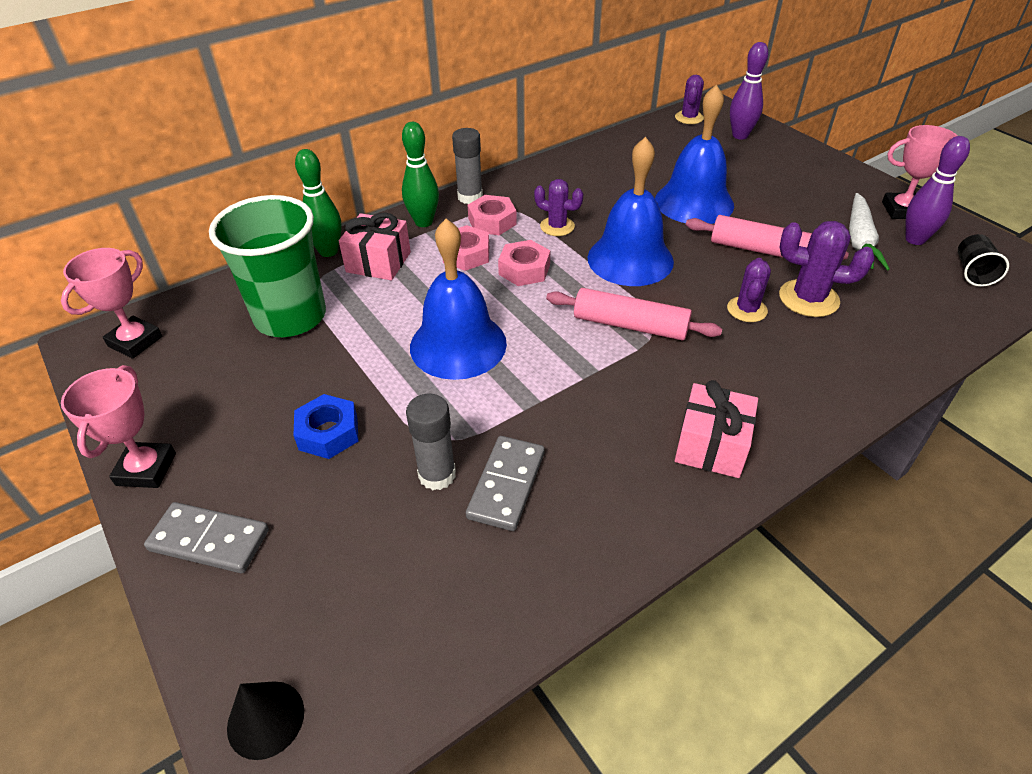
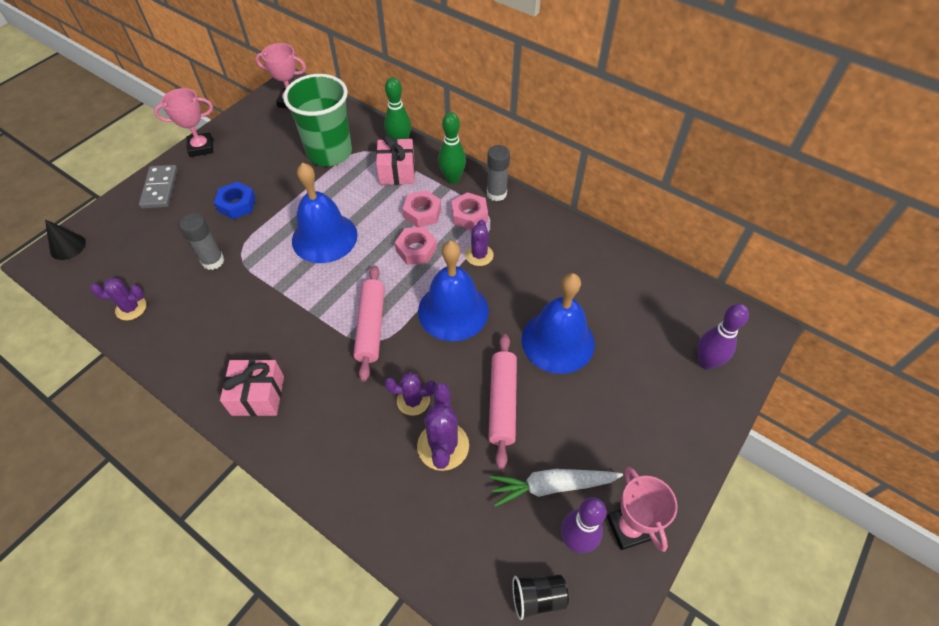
camera: 70 degrees right, 10 degrees up
grey domino [466,436,545,531] -> none
purple cactus [675,75,704,124] -> purple cactus moved to [90,278,146,320]

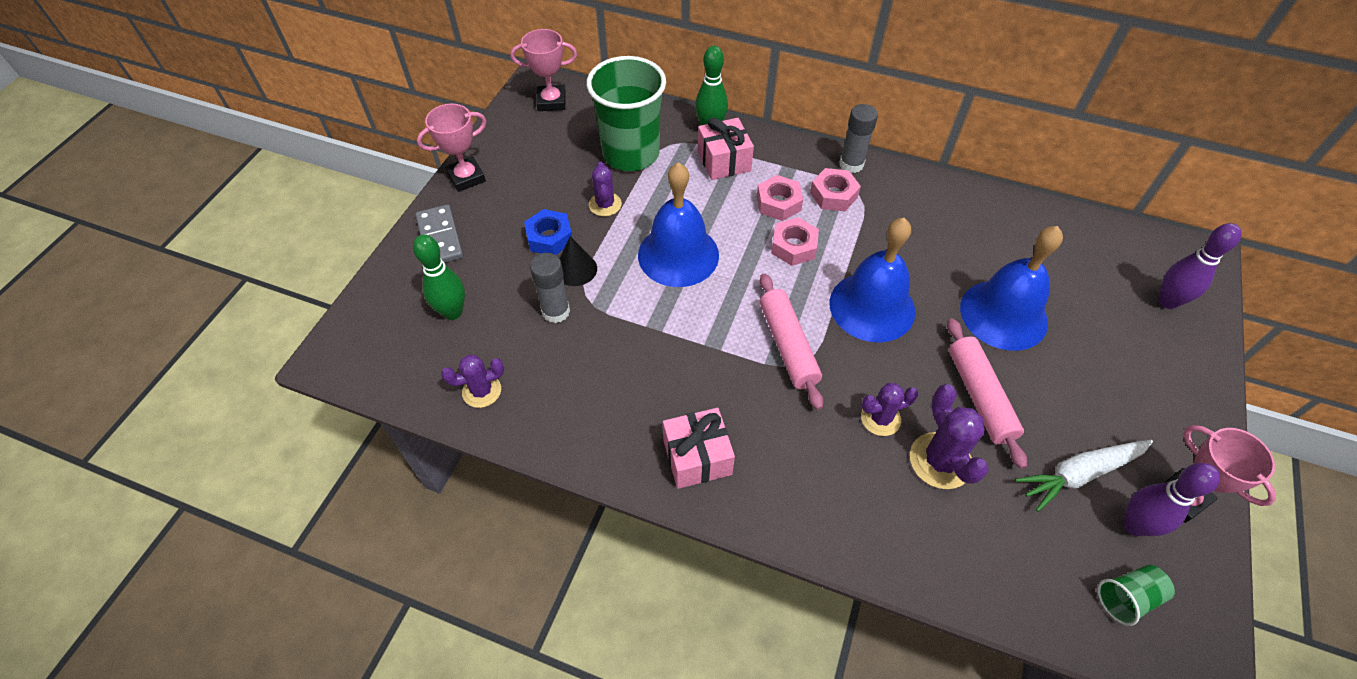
camera: 15 degrees left, 0 degrees up
black cone [45,219,86,260] -> black cone moved to [559,236,597,286]
green bowling pin [438,112,466,184] -> green bowling pin moved to [413,234,465,320]
purple cactus [465,219,494,266] -> purple cactus moved to [589,161,622,216]
black cup [512,575,569,620] -> green cup [1098,565,1175,626]

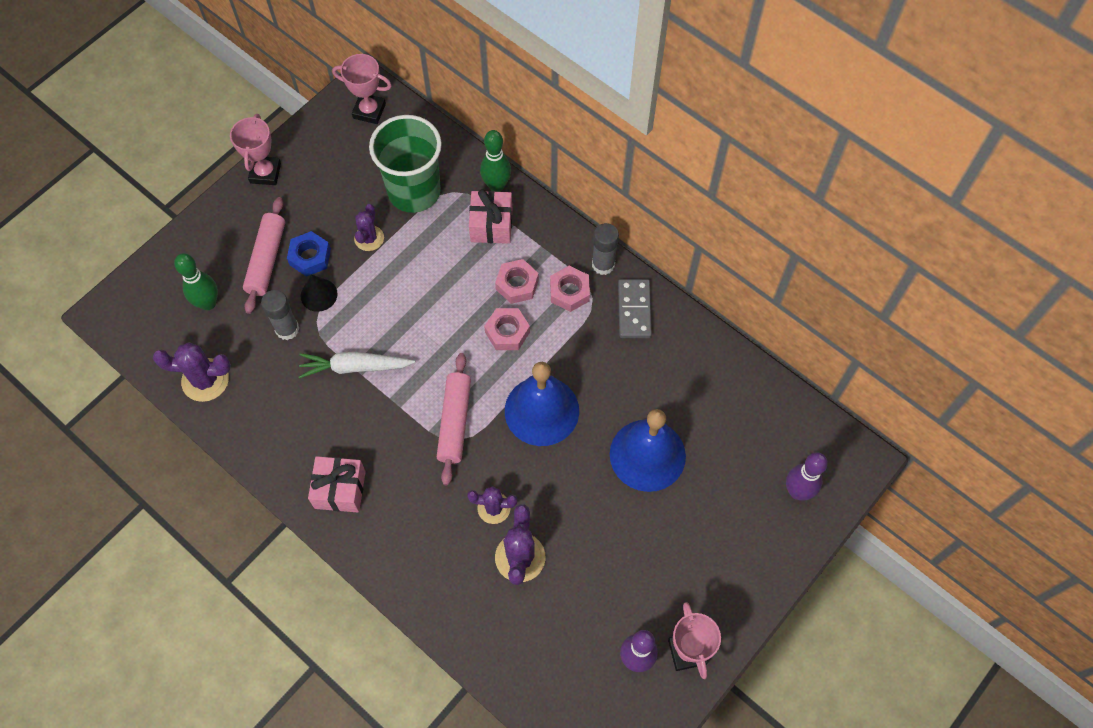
camera: 20 degrees right, 10 degrees up
grey domino [416,205,463,263] -> grey domino moved to [618,279,652,338]
pink trophy [417,104,486,192] -> pink trophy turned 75 degrees counterclockwise [230,114,281,185]
purple cactus [441,355,504,408] -> purple cactus [153,342,231,402], size x1.50
blue bell [638,162,719,287] -> none
pink rolling pin [947,318,1027,469] -> pink rolling pin moved to [243,197,285,314]
white carrot [1015,440,1153,512] -> white carrot moved to [299,352,415,379]
green cup [1098,565,1175,626] -> none

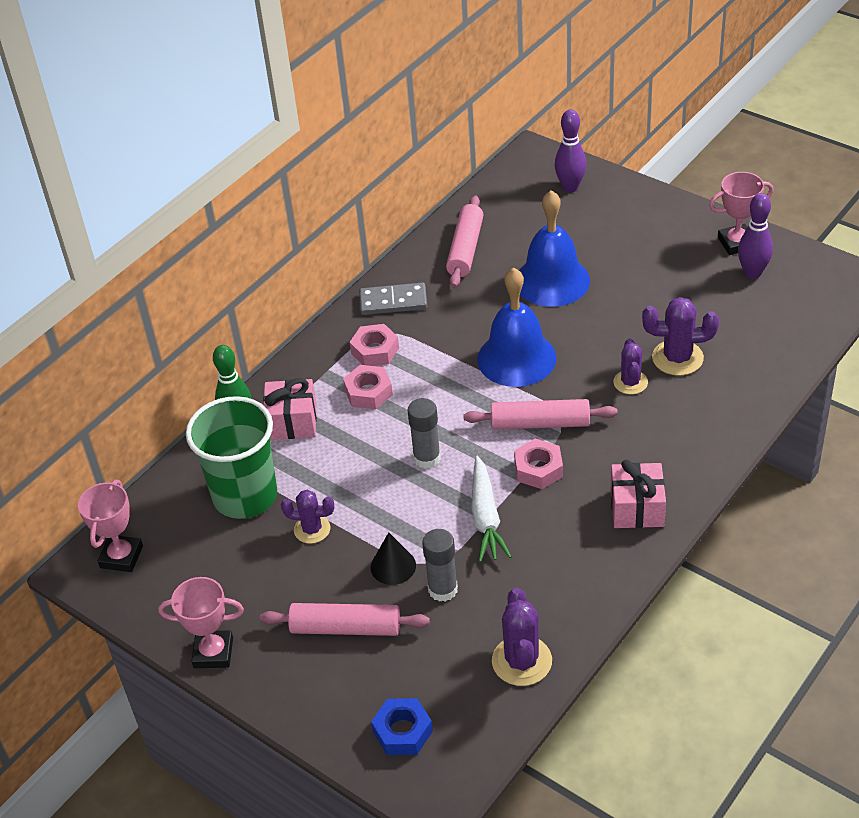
camera: 90 degrees left, 20 degrees down
green bowling pin [174,253,218,310] -> none
blue nut [287,231,331,277] -> blue nut moved to [371,698,433,755]
pink nut [484,308,530,350] -> pink nut moved to [514,439,563,489]
grey glue stick [592,223,619,275] -> grey glue stick moved to [408,398,441,469]
none -> pink rolling pin [446,196,484,287]

